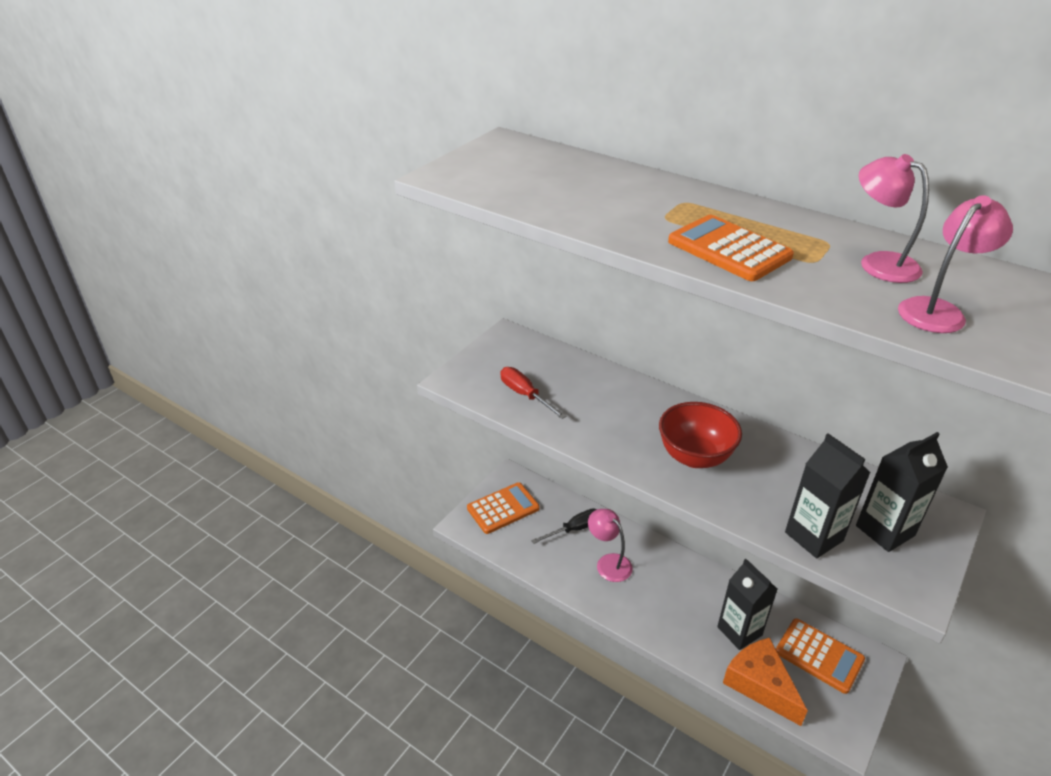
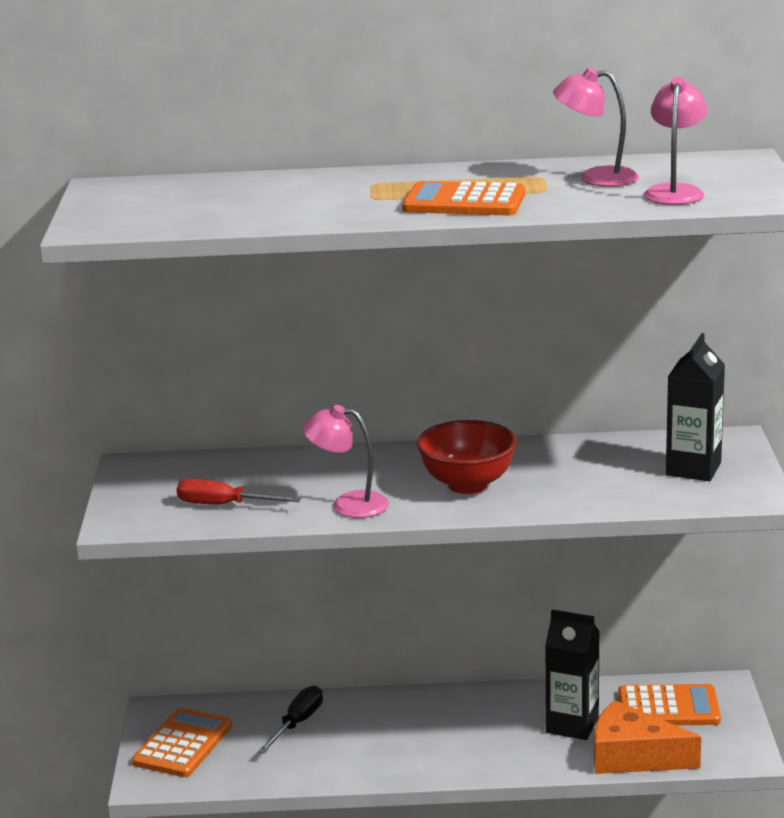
camera: 35 degrees left, 15 degrees down
pink lamp [588,509,633,582] -> pink lamp moved to [303,405,389,518]
black carton [785,433,871,558] -> none

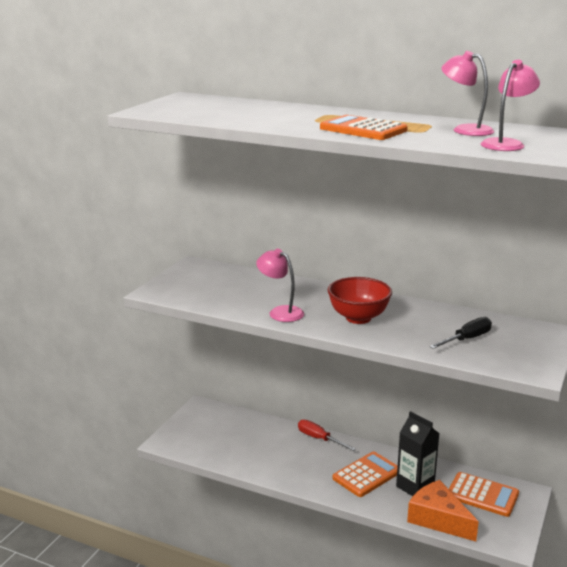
camera: 25 degrees right, 0 degrees up
orange calculator [132,708,232,777] -> orange calculator moved to [333,451,398,497]
red screwdriver [177,479,301,504] -> red screwdriver moved to [298,420,356,451]
black screwdriver [258,685,323,753] -> black screwdriver moved to [429,317,492,349]
black carton [666,333,725,481] -> none

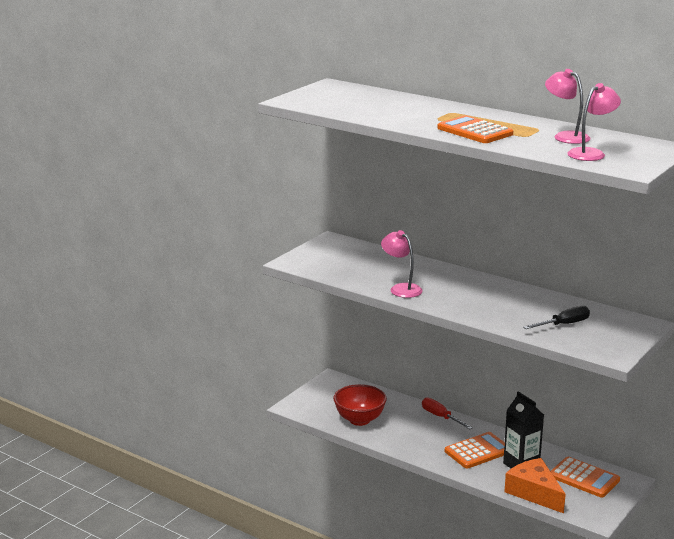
camera: 10 degrees right, 0 degrees up
red bowl [328,277,392,324] -> red bowl moved to [333,384,387,426]

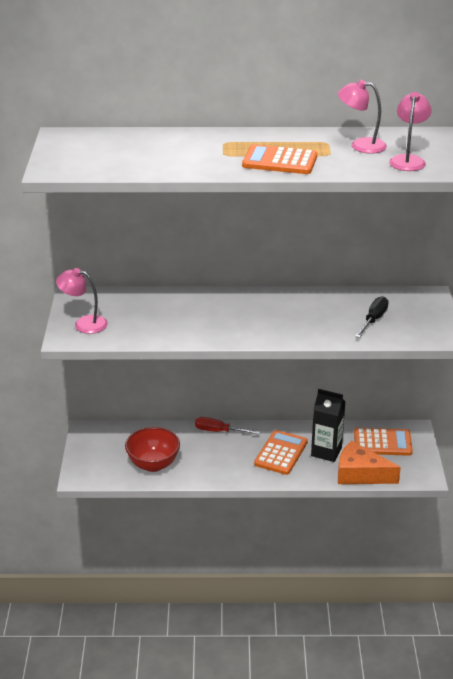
camera: 35 degrees left, 10 degrees up
pink lamp [381,230,423,298] -> pink lamp moved to [56,268,108,334]

